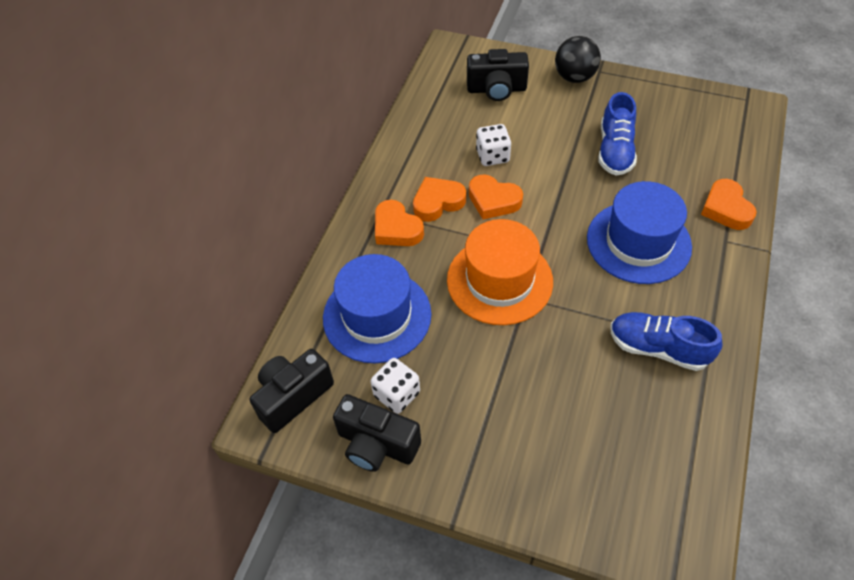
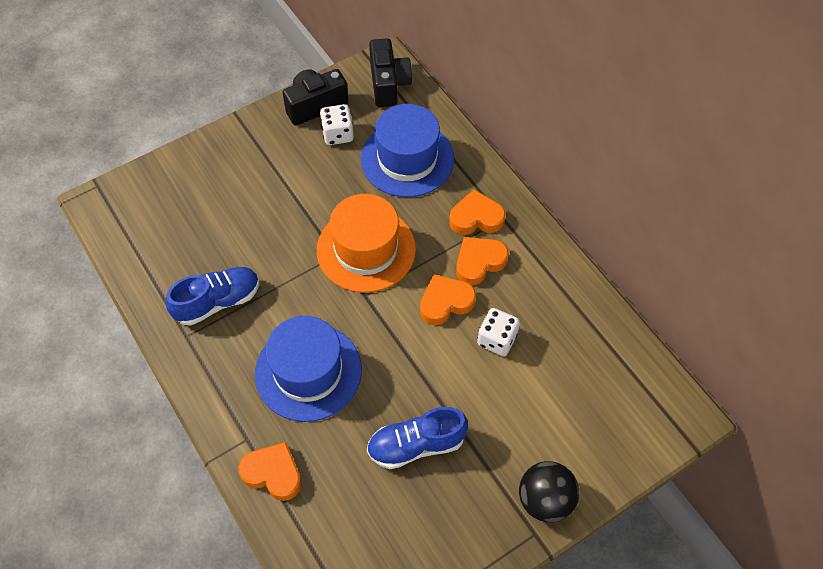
camera: 125 degrees right, 5 degrees up
orange heart [413,177,466,222] -> orange heart turned 135 degrees counterclockwise [456,237,509,285]
black camera [467,49,529,101] -> none
blue shoe [598,92,637,176] -> blue shoe turned 60 degrees counterclockwise [367,407,468,469]

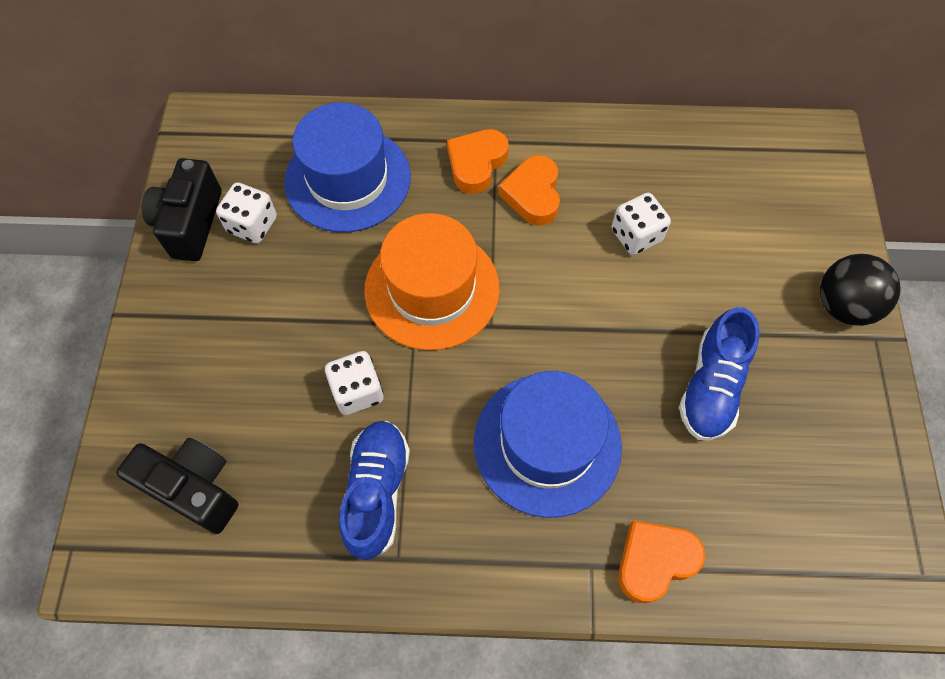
camera: 55 degrees left, 5 degrees up
black camera [369,38,412,107] -> black camera moved to [117,438,238,534]
orange heart [420,274,476,325] -> none
none -> white dice [325,351,384,415]

